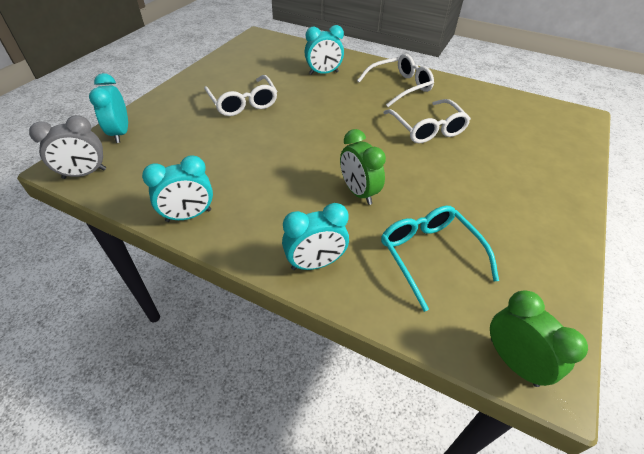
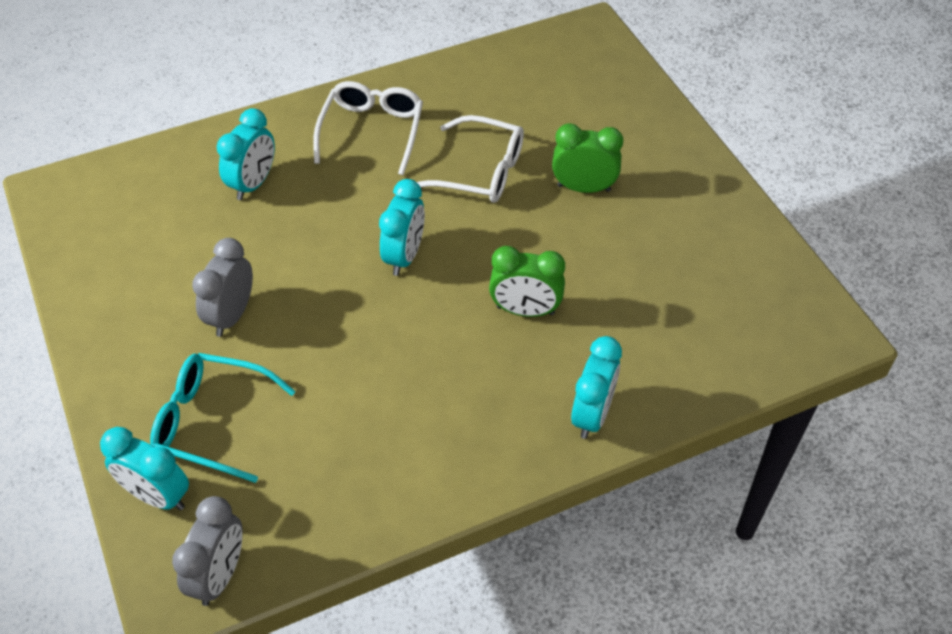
camera: 50 degrees left, 5 degrees up
turquoise clock [142,155,213,222] -> turquoise clock moved to [379,179,425,276]
white glasses [204,75,277,116] -> grey clock [192,238,253,337]
turquoise glasses [381,206,499,312] -> turquoise glasses moved to [150,353,296,483]
green clock [490,290,588,387] -> green clock moved to [552,123,623,193]

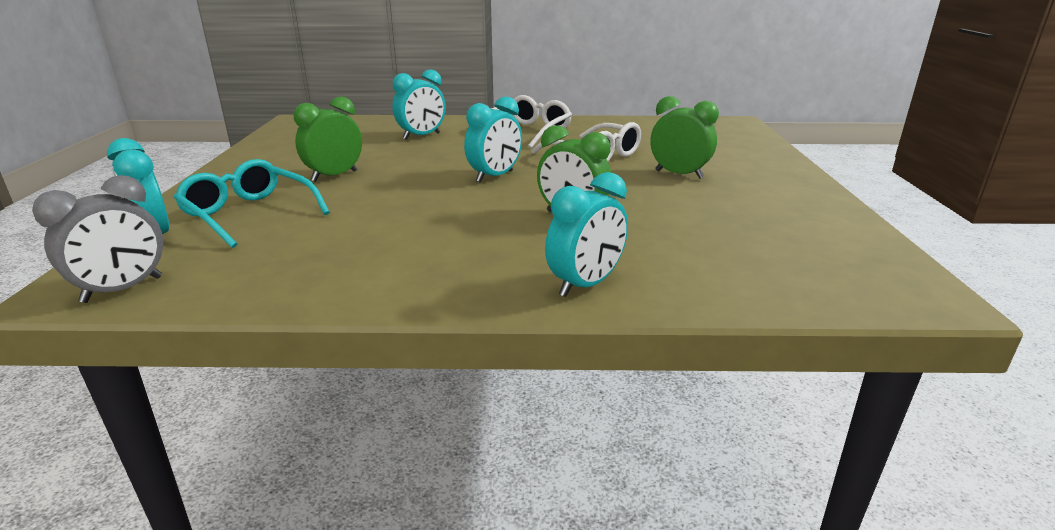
camera: 25 degrees right, 25 degrees down
grey clock [192,238,253,337] -> green clock [294,96,362,182]

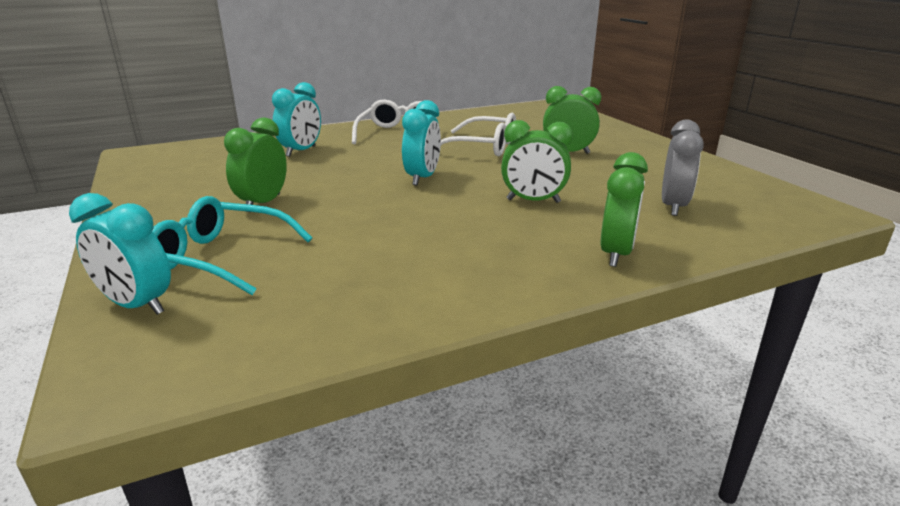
camera: 25 degrees left, 0 degrees up
grey clock [32,175,163,303] -> grey clock moved to [662,120,704,216]
turquoise clock [545,172,628,297] -> green clock [600,152,648,267]

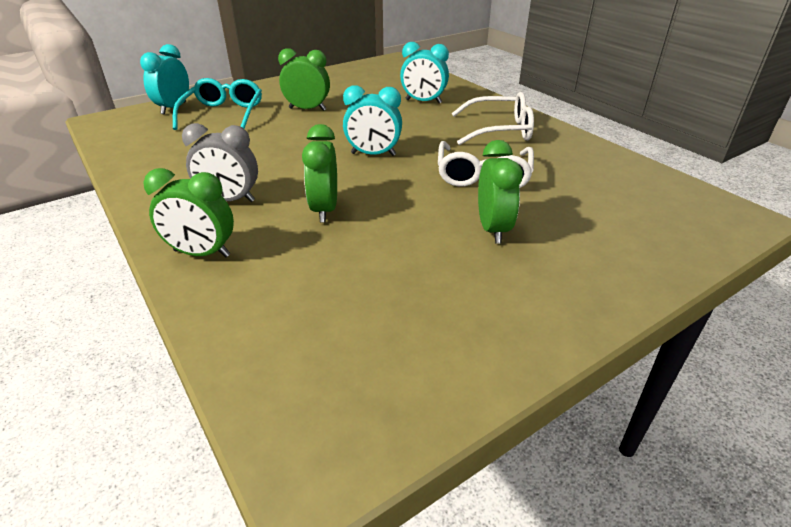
camera: 80 degrees right, 10 degrees up
grey clock [662,120,704,216] -> grey clock moved to [182,123,258,202]

